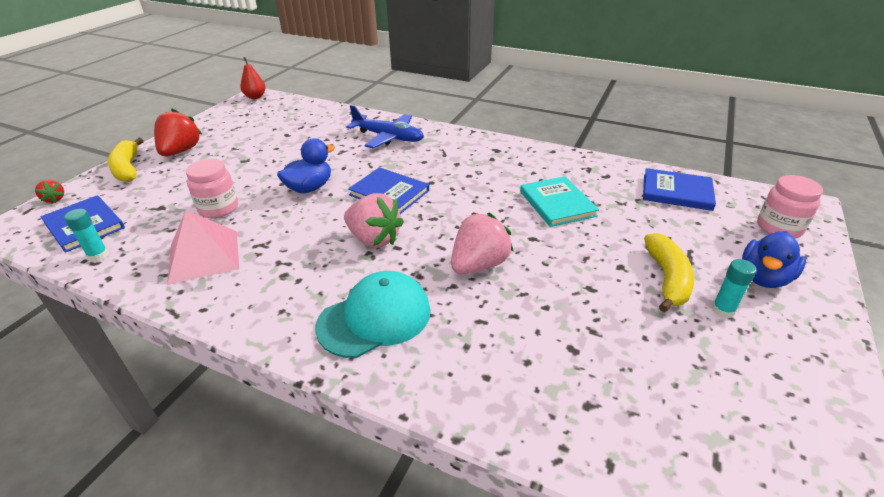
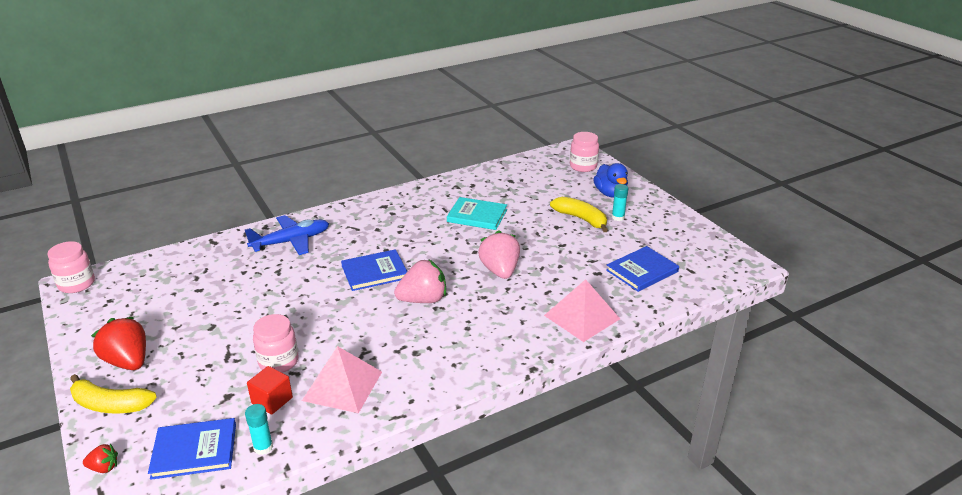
camera: 55 degrees left, 5 degrees down
red pear [240,57,266,99] -> pink jar [47,241,95,293]
blue duck [277,138,335,193] -> none
turquoise cap [315,271,431,358] -> none
blue book [643,168,716,211] -> blue book moved to [606,246,679,292]
none -> red cube [247,366,293,415]
none -> pink pyramid [544,279,620,342]

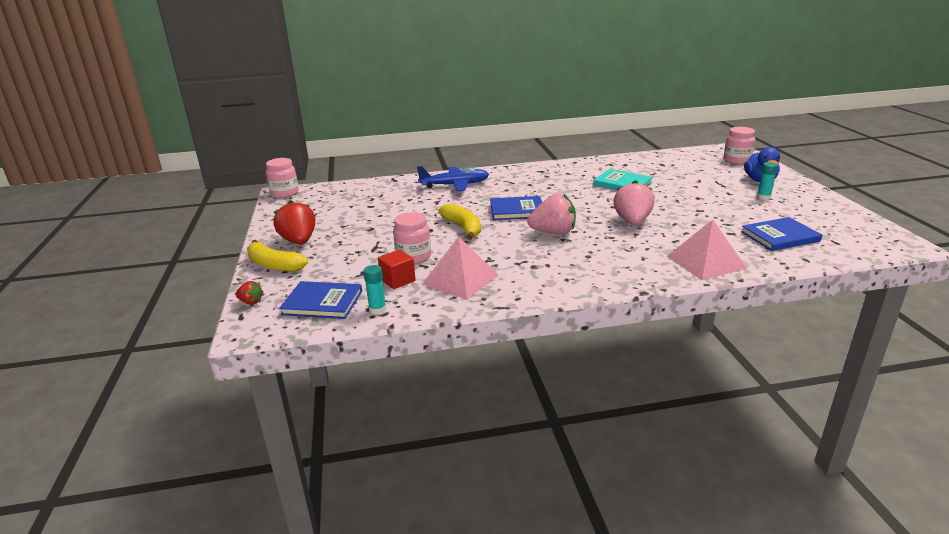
camera: 20 degrees right, 5 degrees down
yellow banana [550,197,608,232] -> yellow banana moved to [438,204,481,240]

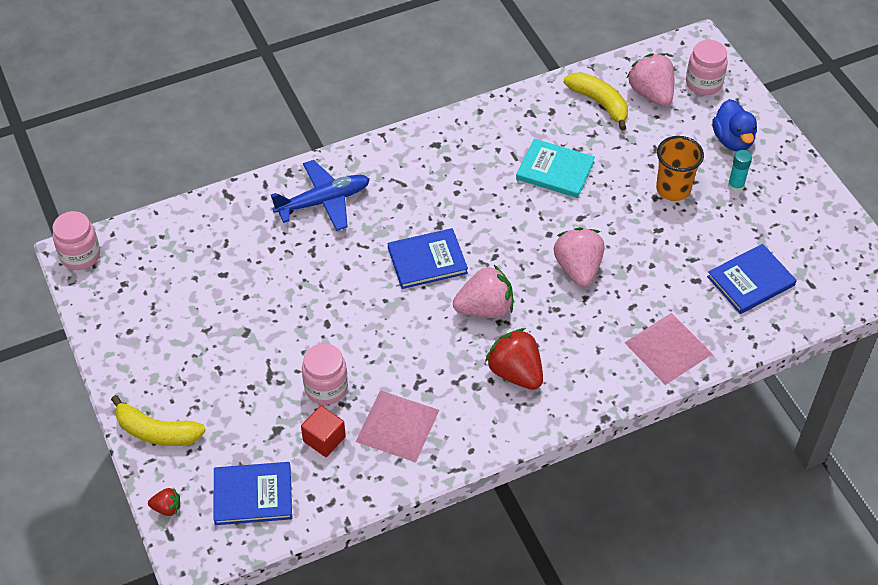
camera: 15 degrees left, 25 degrees up
red strawberry [273,200,315,245] -> red strawberry moved to [485,328,543,390]
turquoise glue stick [363,265,386,314] -> none
yellow banana [438,204,481,240] -> yellow banana moved to [564,72,628,130]
none -> pink strawberry [627,53,674,106]
none -> orange cup [656,136,704,201]

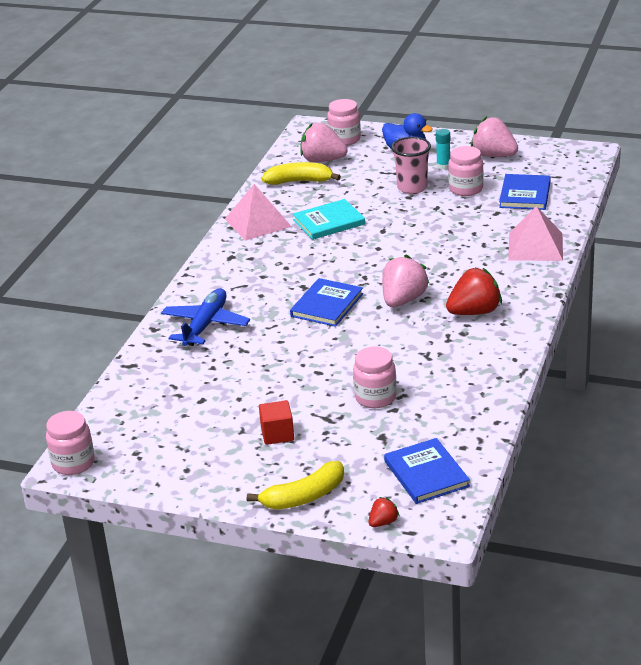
camera: 45 degrees left, 20 degrees down
blue book [214,462,292,525] -> blue book turned 60 degrees counterclockwise [384,438,470,504]
red cube [301,405,346,457] -> red cube moved to [259,400,294,445]
pink pyramid [355,390,439,462] -> pink pyramid moved to [225,184,292,241]
red strawberry [485,328,543,390] -> red strawberry turned 150 degrees clockwise [446,268,502,315]
pink strawberry [554,227,604,287] -> pink strawberry moved to [471,116,518,157]
orange cup [656,136,704,201] -> pink cup [391,137,431,194]
none -> pink jar [448,146,484,196]

